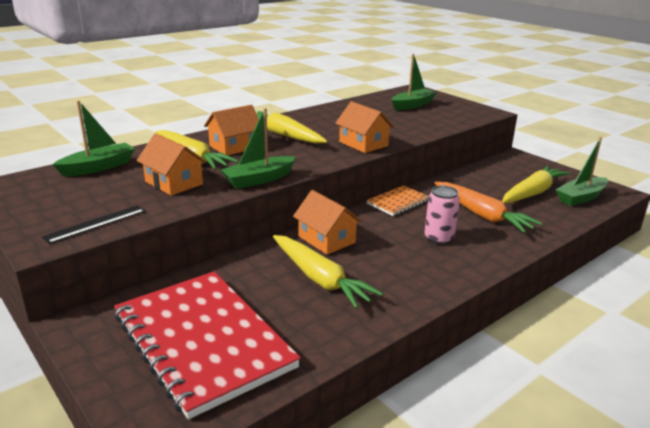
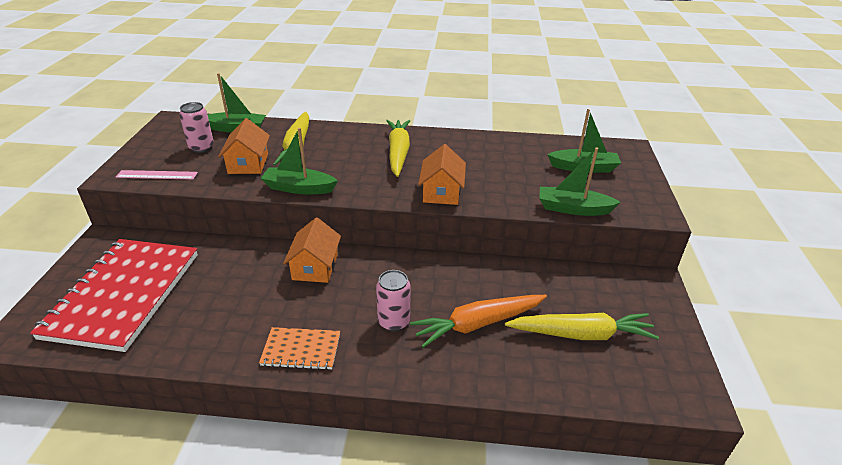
camera: 45 degrees right, 10 degrees up
black ruler [42,205,146,244] -> pink ruler [116,170,198,180]
orange house [204,105,259,155] -> none
yellow carrot [273,235,383,309] -> none
orange notebook [366,185,429,216] -> orange notebook moved to [259,327,340,370]
orange carrot [435,182,542,233] -> orange carrot turned 60 degrees clockwise [410,295,547,348]
green boat [556,137,608,206] -> green boat moved to [539,148,621,216]
none -> pink can [179,102,214,153]

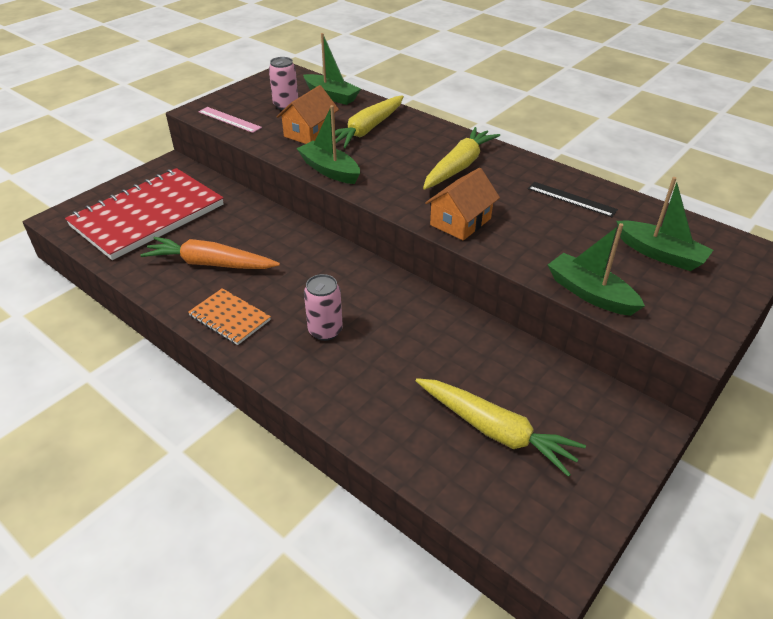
camera: 35 degrees right, 5 degrees up
orange house [283,217,341,283] -> none
orange carrot [410,295,547,348] -> orange carrot moved to [140,237,280,269]
none -> black ruler [528,182,618,217]

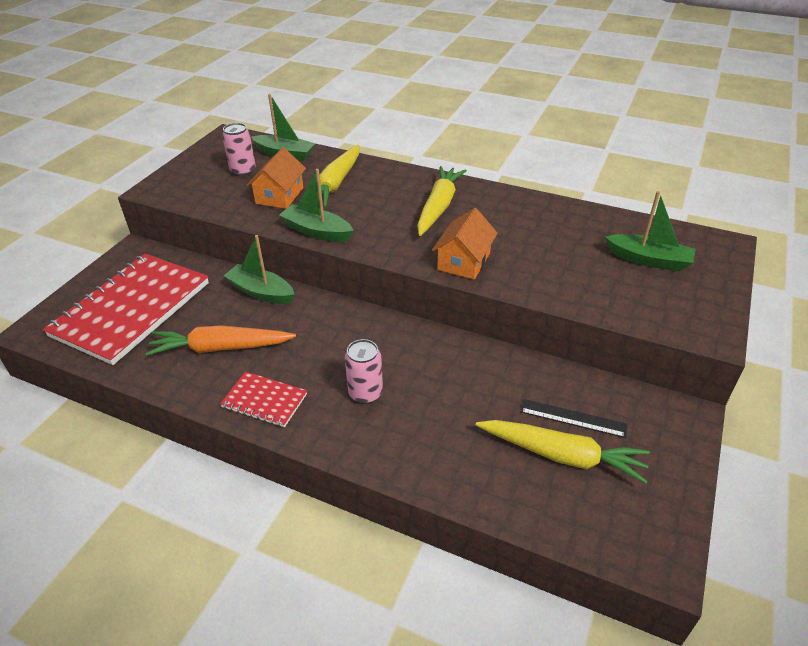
camera: 15 degrees left, 0 degrees up
orange notebook [188,288,271,345] -> red notebook [220,372,307,427]
pink ruler [198,107,262,133] -> none
black ruler [528,182,618,217] -> black ruler moved to [520,399,627,438]
green boat [548,223,645,316] -> green boat moved to [223,235,295,304]

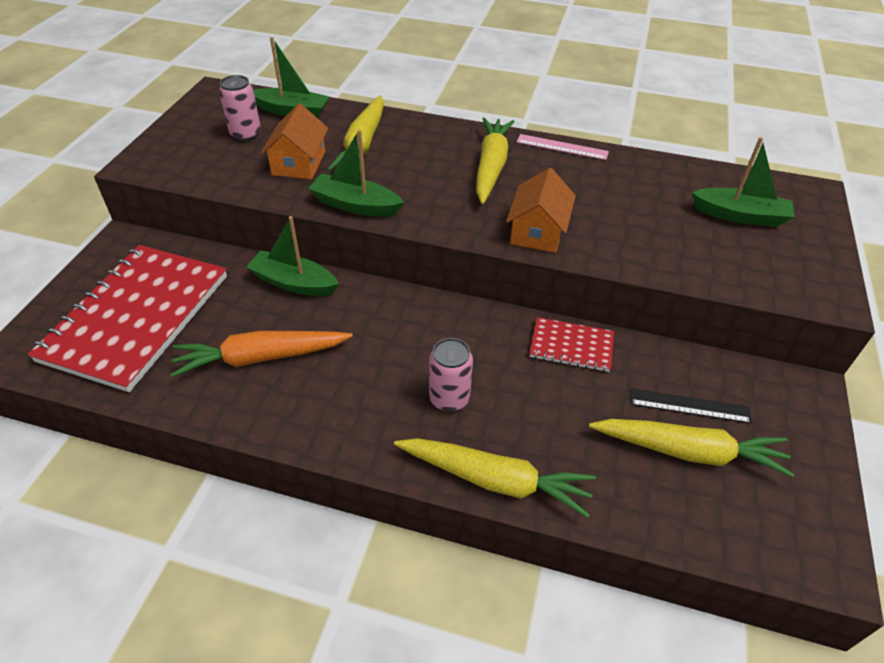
camera: 10 degrees left, 5 degrees up
red notebook [220,372,307,427] -> red notebook moved to [530,317,614,372]
none -> yellow carrot [394,438,596,518]
none -> pink ruler [516,134,609,160]

